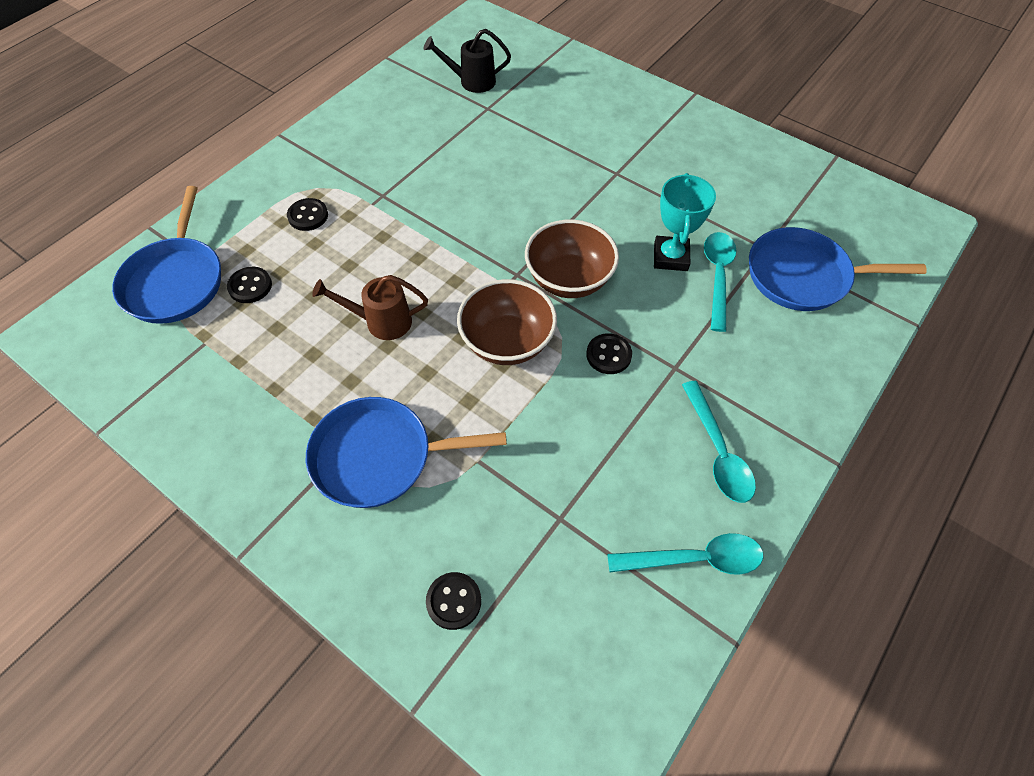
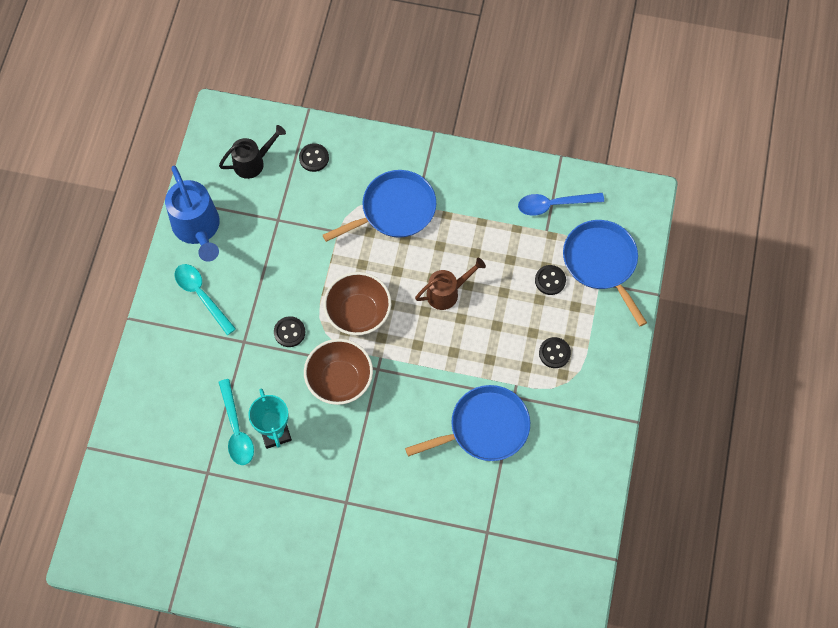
camera: 155 degrees right, 10 degrees up
black watering can [423,29,511,93] -> black watering can moved to [219,125,286,179]
turquoise spoon [607,533,763,575] -> blue watering can [165,166,220,262]
blue pan [749,227,927,311] -> blue pan moved to [405,385,530,461]
none -> blue spoon [518,193,604,216]

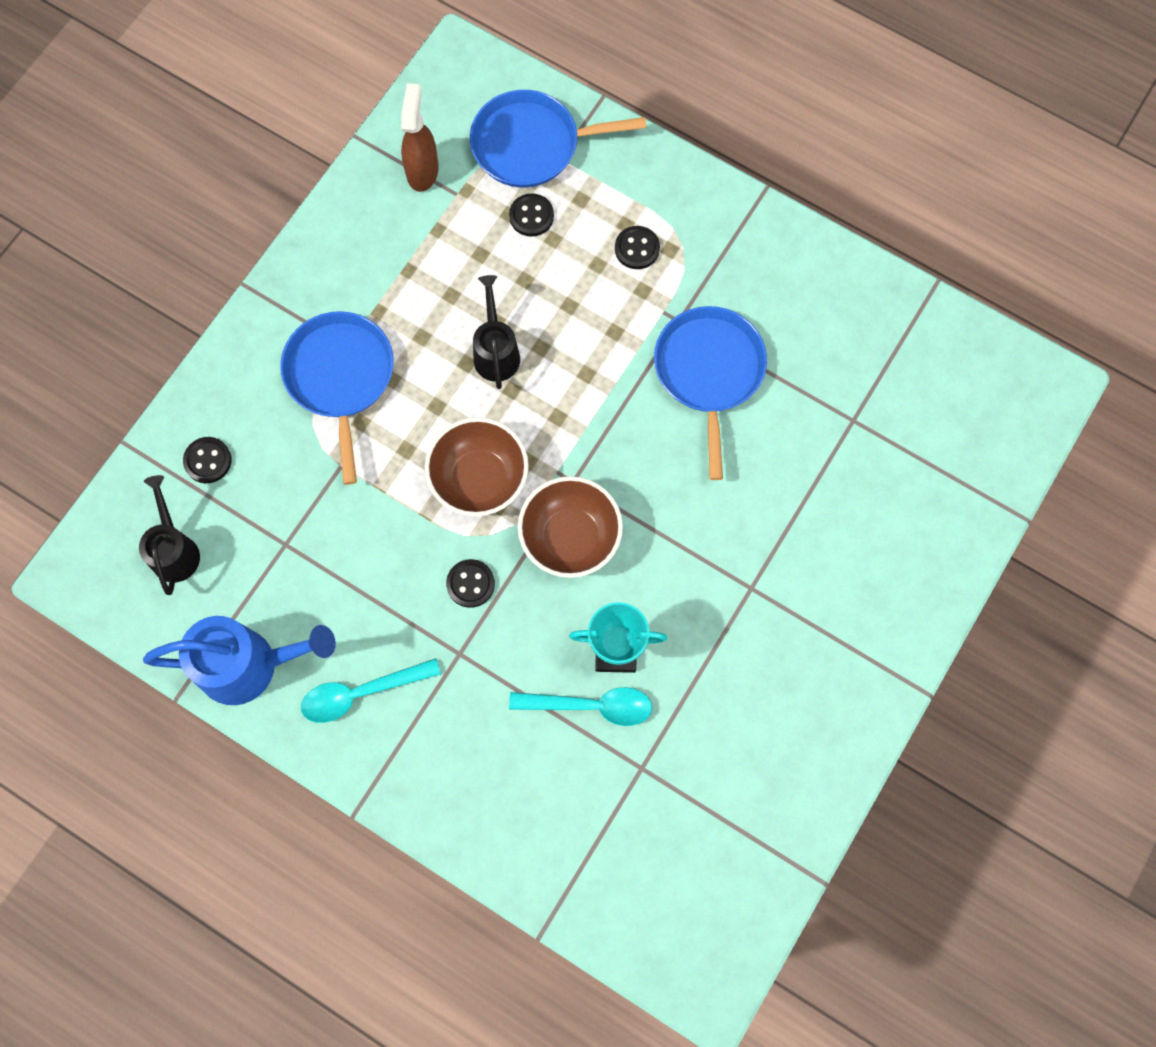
camera: 70 degrees left, 5 degrees up
brown watering can [415,258,486,310] -> black watering can [473,275,520,389]
blue spoon [518,193,604,216] -> brown spray bottle [401,83,439,192]

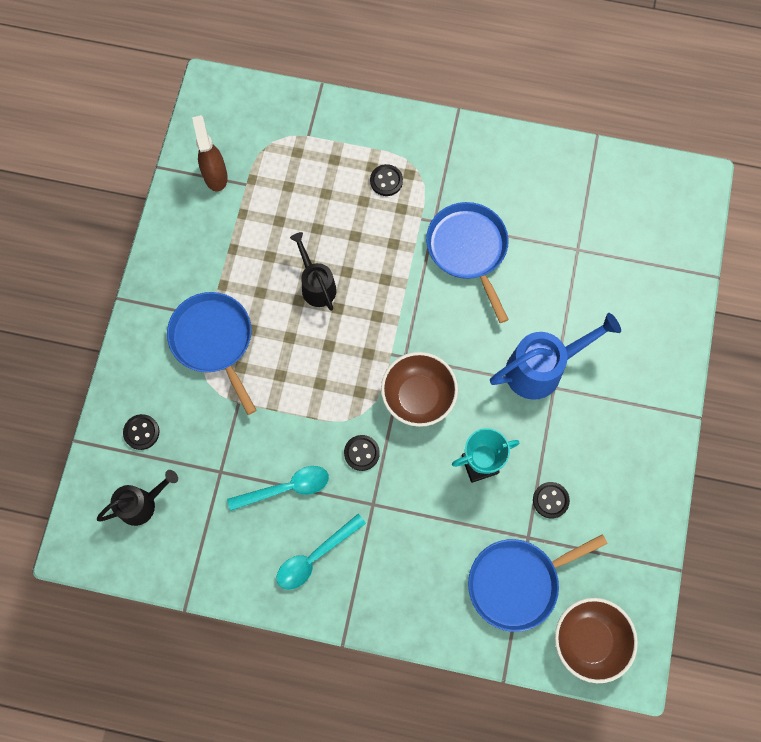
camera: 20 degrees left, 0 degrees up
black watering can [139,475,200,595] -> black watering can turned 90 degrees clockwise [97,470,178,526]
blue watering can [143,616,336,705] -> blue watering can moved to [490,313,621,400]
brown bowl [425,417,529,516] -> brown bowl moved to [555,598,638,683]
blue pan [470,90,646,188] -> blue pan moved to [468,534,608,632]
black button [509,193,554,237] -> black button moved to [533,482,570,519]
turquoise spoon [509,687,652,726] -> turquoise spoon moved to [227,466,329,511]

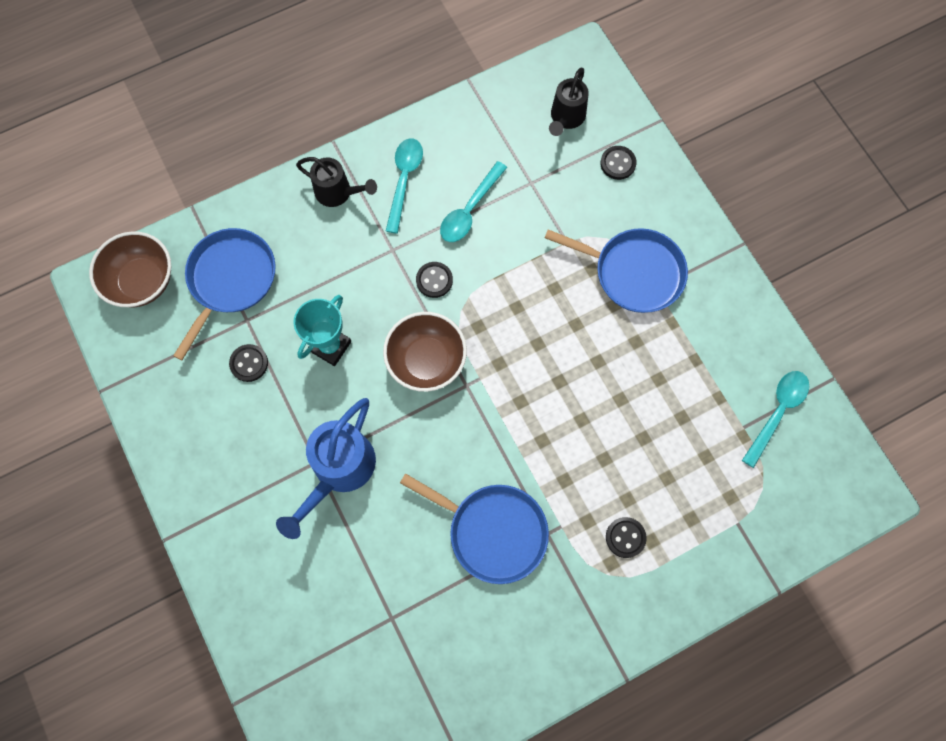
camera: 140 degrees right, 0 degrees up
brown spray bottle [192,115,228,192] -> turquoise spoon [742,371,809,468]
black watering can [290,232,337,311] -> black watering can moved to [296,157,377,207]

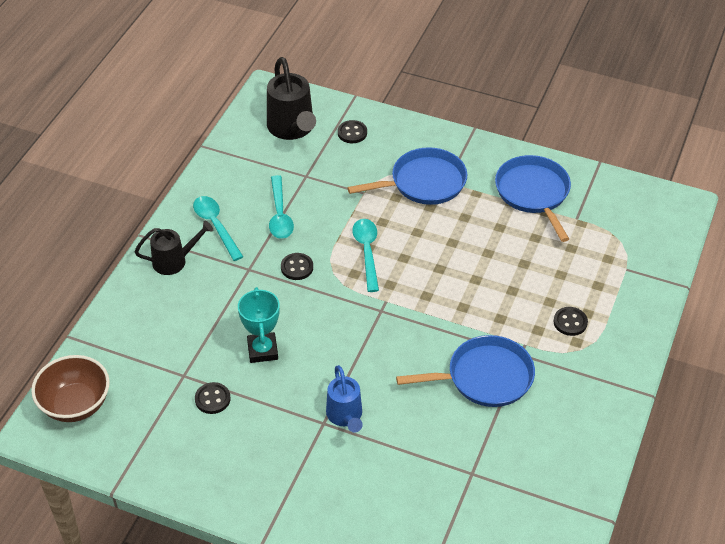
camera: 40 degrees left, 25 degrees down
blue pan [173,228,276,360] -> blue pan moved to [495,155,571,242]
blue watering can [276,398,376,539] -> blue watering can [326,365,363,433], size x0.64
brown bowl [383,312,467,392] -> none
black watering can [549,68,589,136] -> black watering can [267,57,316,140], size x1.57
turquoise spoon [742,371,809,468] -> turquoise spoon moved to [352,219,379,292]

